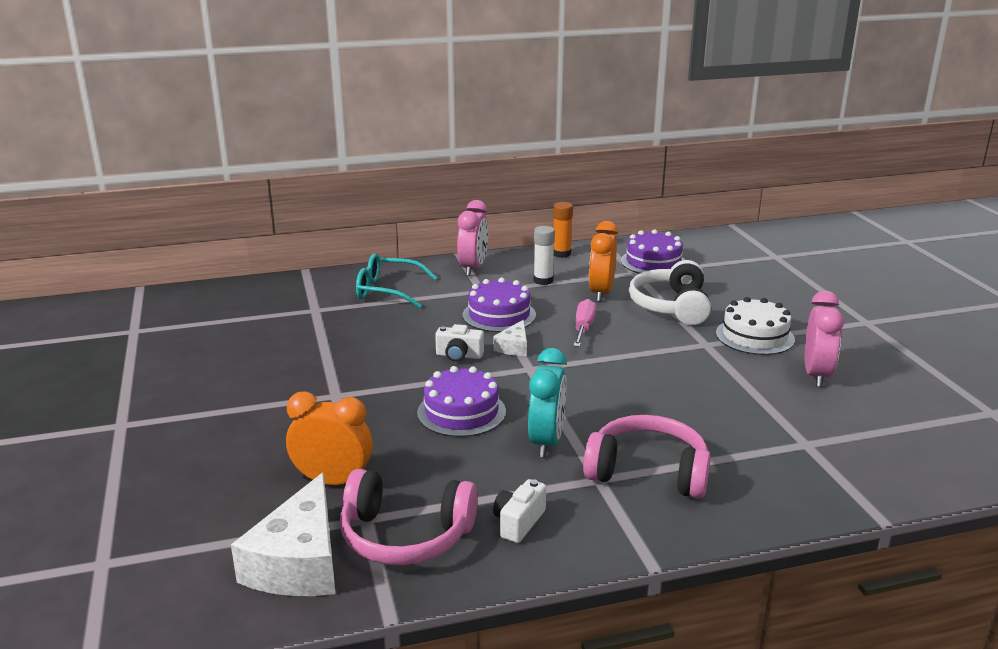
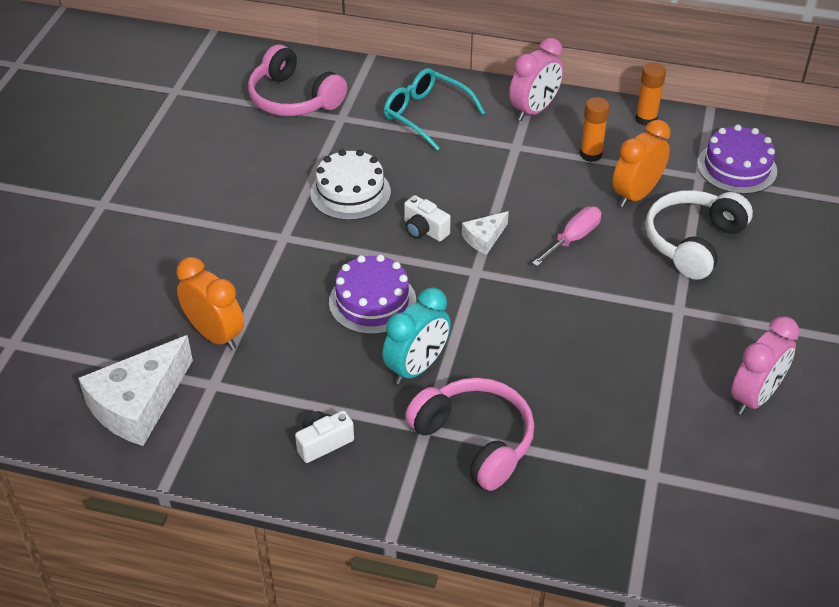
camera: 30 degrees right, 20 degrees up
pink headphones [340,469,478,565] -> pink headphones moved to [248,44,347,116]
purple cake [463,278,536,332] -> none
white glue stick [533,226,555,285] -> orange glue stick [580,97,610,162]
white cake [716,297,795,355] -> white cake moved to [310,149,391,220]

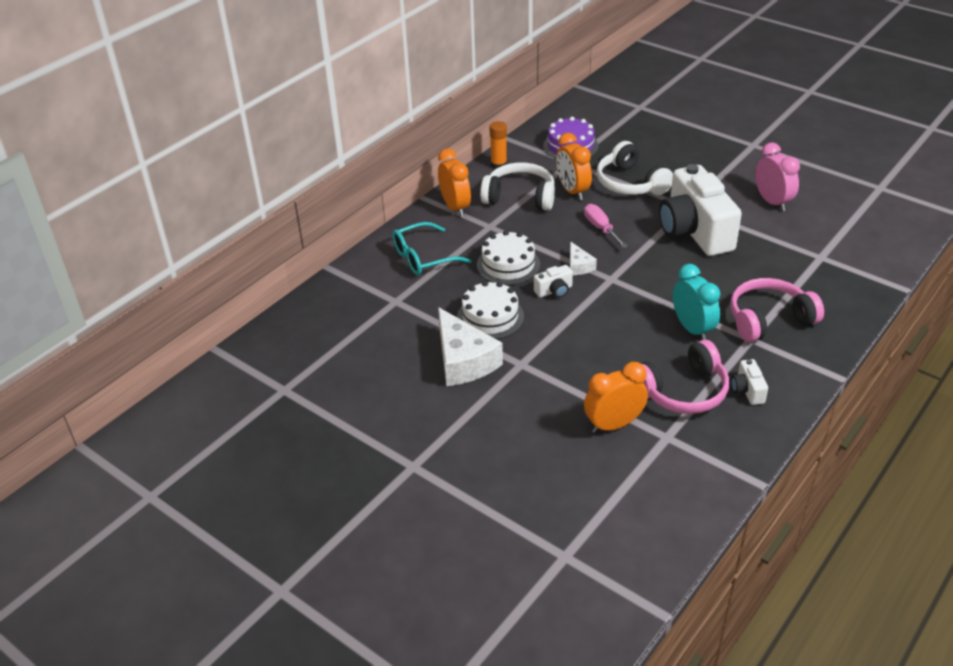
camera: 65 degrees left, 5 degrees down
white cheese [78,335,193,446] -> white cheese moved to [438,307,503,386]
pink headphones [248,44,347,116] -> pink headphones moved to [642,340,729,414]
purple cake [329,255,416,334] -> none
pink clock [509,38,564,121] -> orange clock [438,149,471,217]
orange glue stick [580,97,610,162] -> white headphones [480,162,555,211]
none -> white cake [477,231,540,285]
none -> white camera [659,164,742,256]

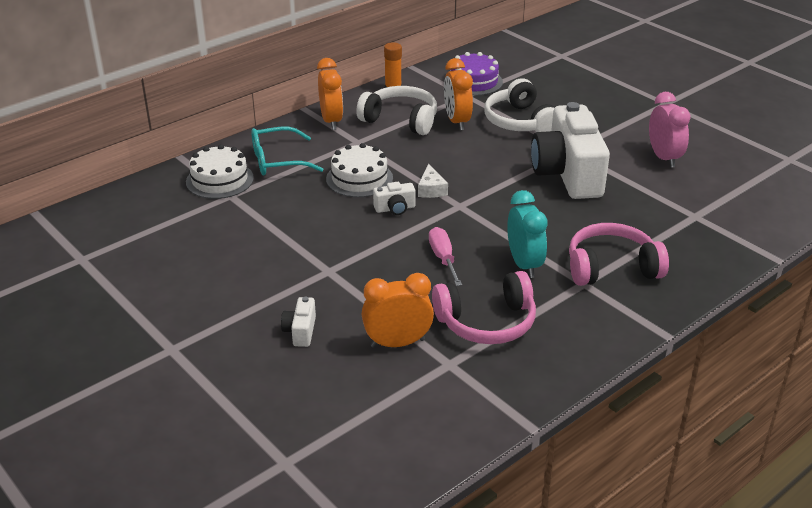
camera: 10 degrees right, 5 degrees down
white cheese [438,307,503,386] -> none
white cake [457,281,524,339] -> white cake moved to [186,144,254,199]
pink screwdriver [584,204,628,248] -> pink screwdriver moved to [429,227,462,286]
white camera [731,359,768,405] -> white camera moved to [281,297,316,347]

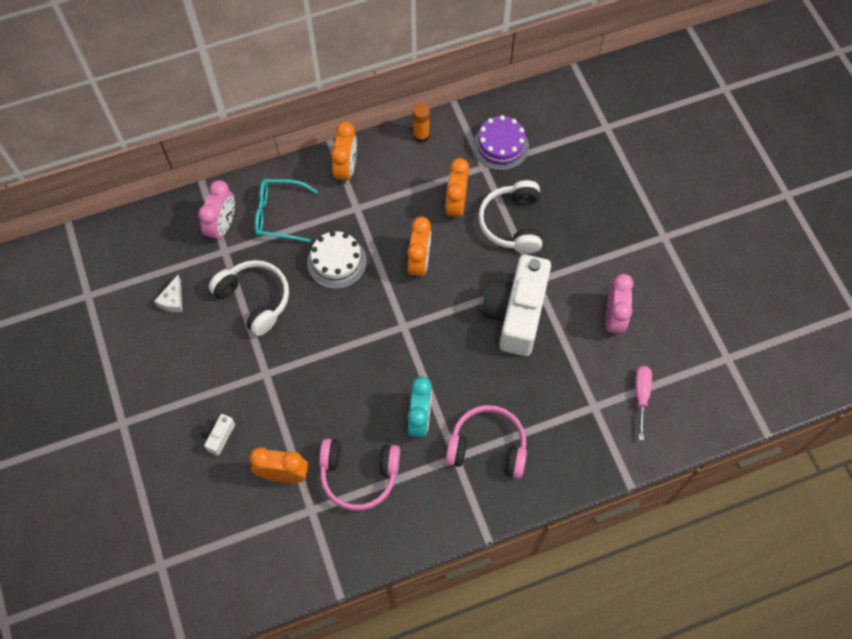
camera: 20 degrees right, 30 degrees up
white cake [186,144,254,199] -> pink clock [198,180,235,242]
white headphones [356,86,437,135] -> white headphones moved to [208,260,289,336]
white camera [373,182,416,215] -> none
white cheese [418,164,448,198] -> white cheese moved to [154,275,182,312]
pink screwdriver [429,227,462,286] -> pink screwdriver moved to [635,366,652,441]
none -> orange clock [407,217,431,280]

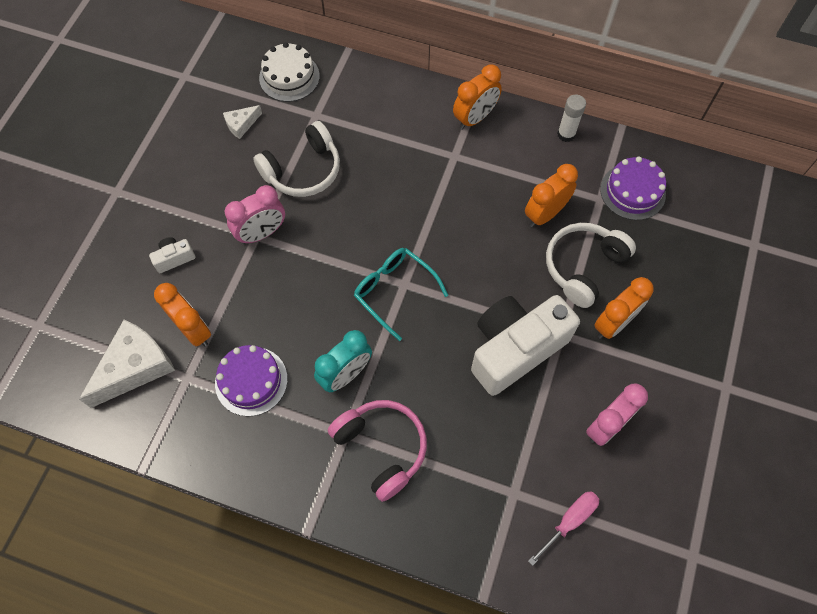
camera: 40 degrees right, 0 degrees up
pink clock [198,180,235,242] -> pink clock moved to [225,185,285,244]
white headphones [208,260,289,336] -> white headphones turned 60 degrees clockwise [253,121,340,197]
turquoise glasses [255,179,318,242] -> turquoise glasses moved to [354,248,448,341]
white cake [307,231,367,289] -> white cake moved to [259,42,320,102]
pink headphones [319,438,400,511] -> purple cake [215,345,288,416]
orange clock [407,217,431,280] -> orange clock moved to [594,277,654,339]
orange glue stick [412,103,430,143] -> white glue stick [557,95,586,142]
none -> white cheese [79,320,175,408]

